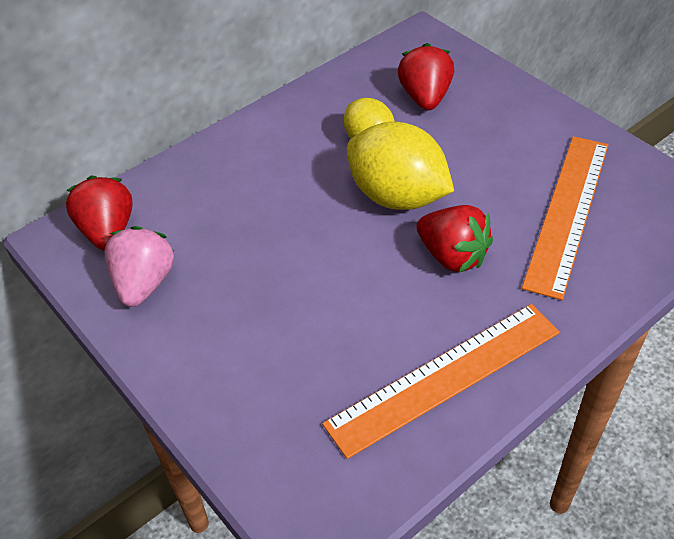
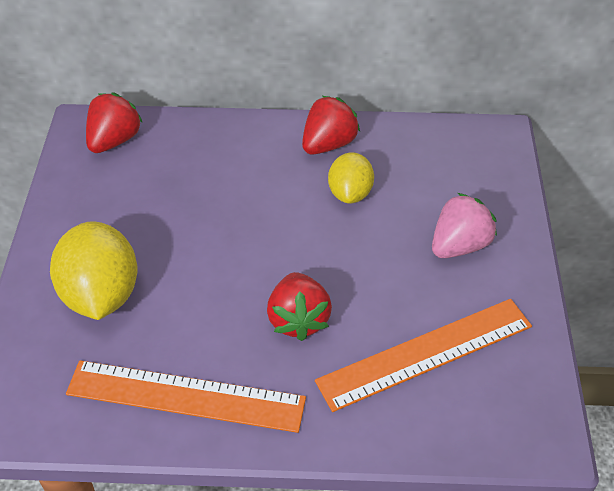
camera: 40 degrees right, 0 degrees up
pink strawberry [105,226,174,307] -> pink strawberry moved to [432,193,497,258]
yellow lemon [347,122,454,210] -> yellow lemon moved to [50,221,138,320]
red strawberry [398,43,454,110] -> red strawberry moved to [302,95,360,155]

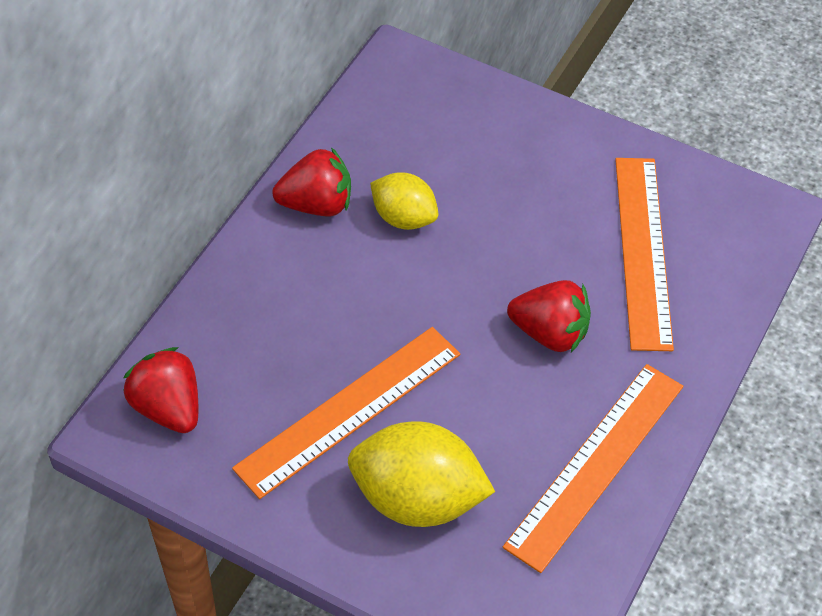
camera: 65 degrees left, 5 degrees up
red strawberry [302,95,360,155] -> red strawberry turned 105 degrees clockwise [272,147,351,216]
pink strawberry [432,193,497,258] -> none
none -> orange ruler [232,327,460,499]

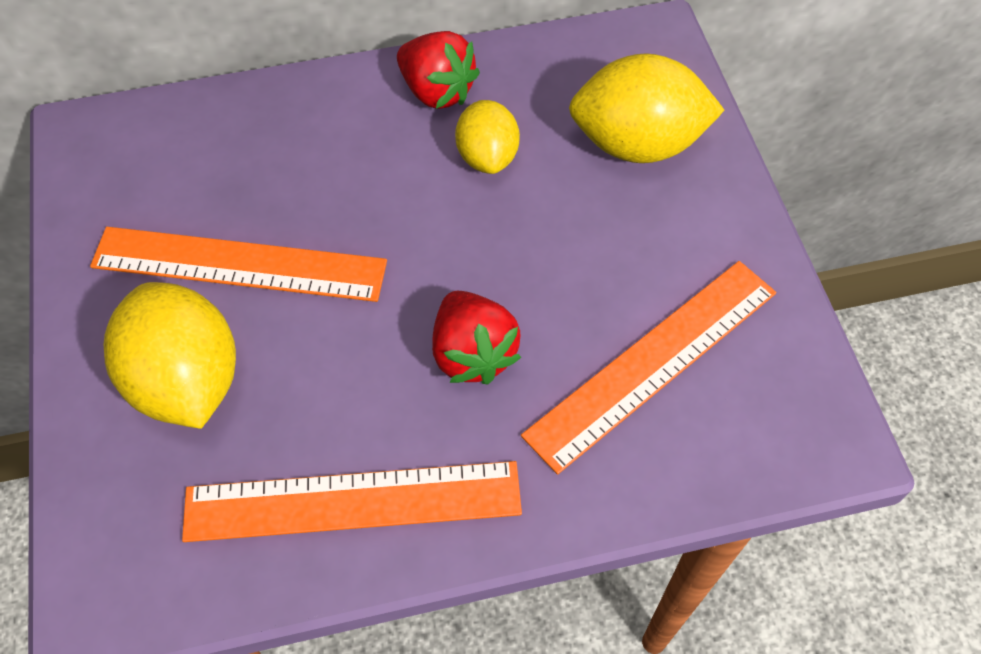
camera: 50 degrees right, 5 degrees up
red strawberry [123,347,198,433] -> none
none -> yellow lemon [569,53,724,163]

